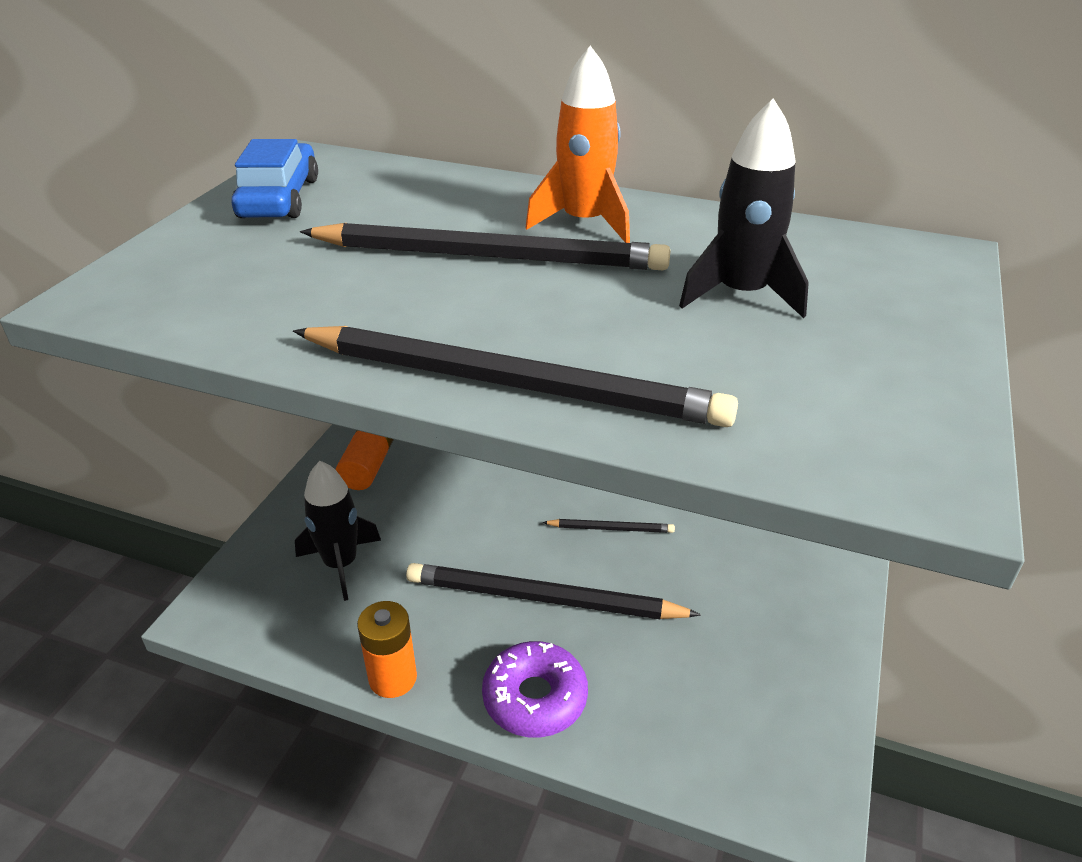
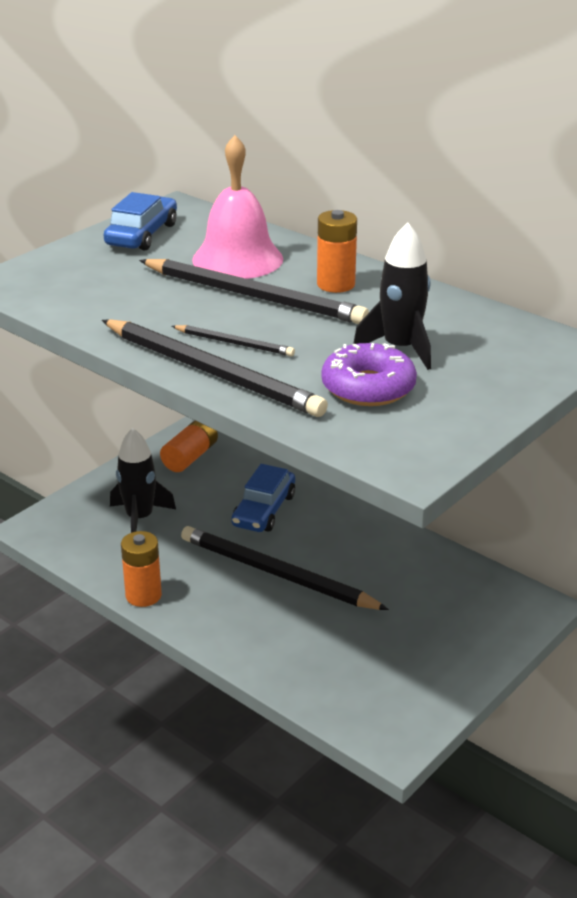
camera: 20 degrees right, 5 degrees down
purple donut [482,641,588,738] -> purple donut moved to [321,343,417,406]
orange rocket [525,46,630,243] -> orange battery [317,210,357,293]
black pencil [542,519,675,533] -> black pencil moved to [172,325,295,356]
none -> pink bell [192,135,283,279]
none -> blue car [231,464,295,532]

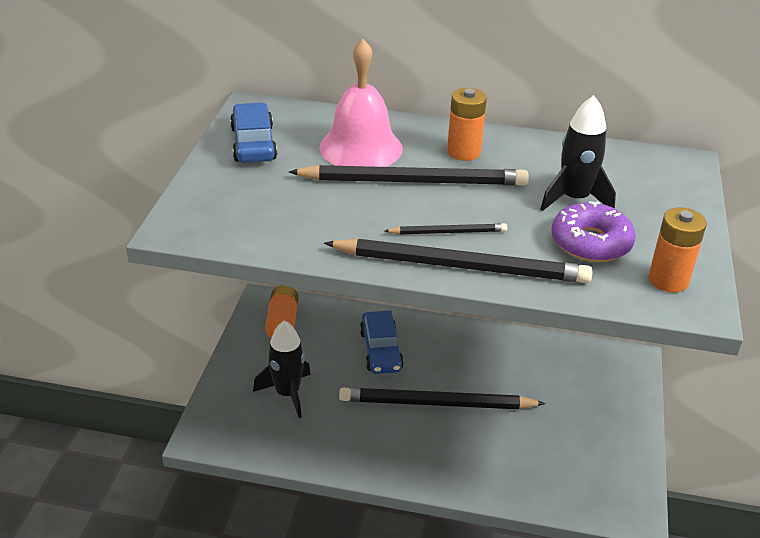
camera: 30 degrees left, 5 degrees up
orange battery [121,531,162,607] -> orange battery moved to [649,207,707,293]

